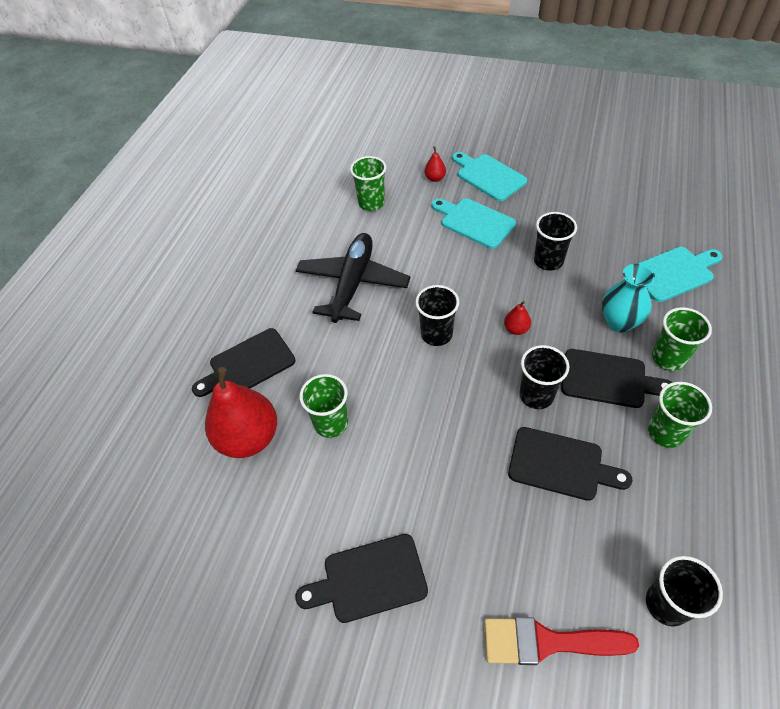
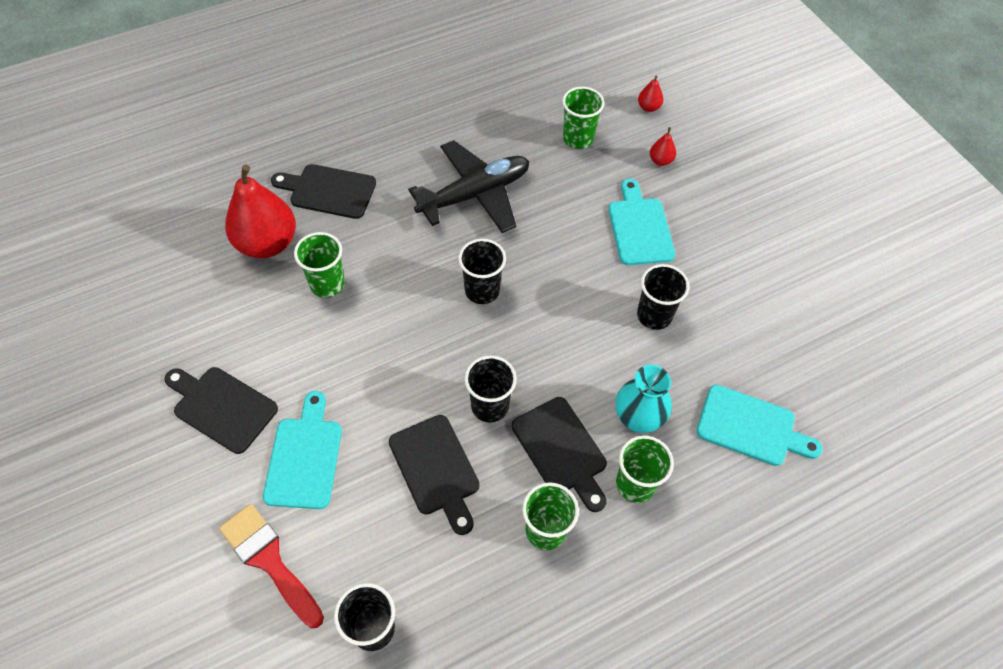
camera: 40 degrees right, 5 degrees up
turquoise cutting board [452,152,527,201] -> turquoise cutting board moved to [263,391,342,509]
red pear [504,301,531,335] -> red pear moved to [638,75,663,112]

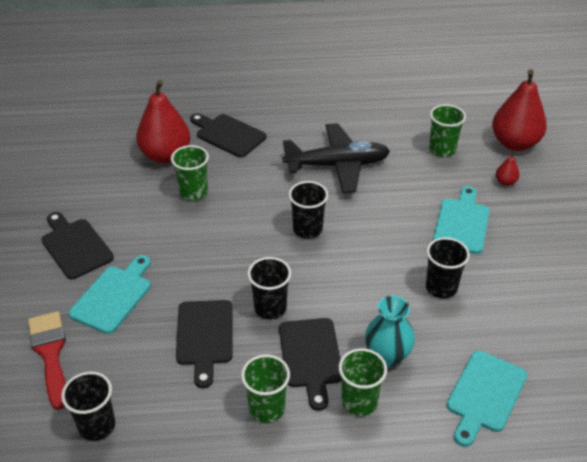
camera: 25 degrees right, 15 degrees down
red pear [638,75,663,112] -> red pear [492,69,547,151], size x2.37
turquoise cutting board [696,385,822,466] -> turquoise cutting board turned 75 degrees clockwise [447,351,527,447]

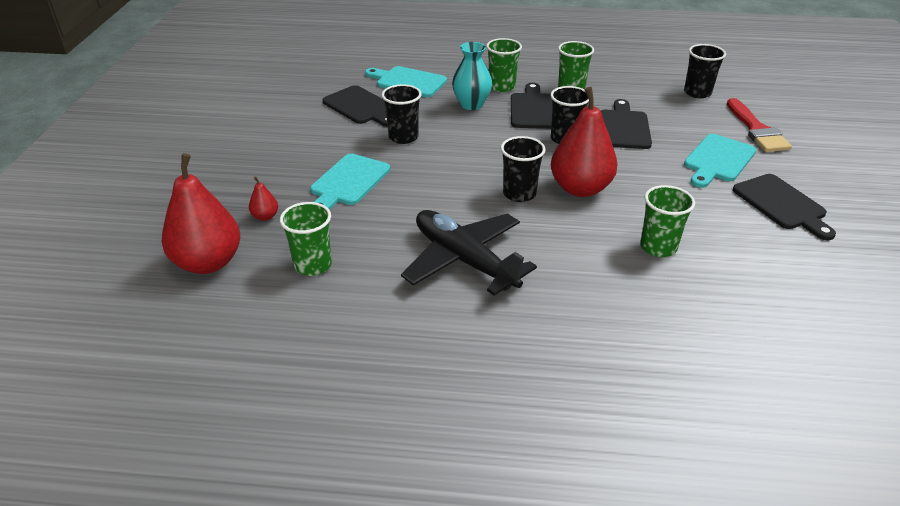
camera: 170 degrees left, 5 degrees down
red pear [136,80,190,163] -> red pear moved to [551,87,618,197]
black cutting board [190,113,266,158] -> black cutting board moved to [322,85,387,127]
black plane [283,123,390,193] -> black plane turned 45 degrees clockwise [401,210,537,296]
turquoise cutting board [447,351,527,447] -> turquoise cutting board turned 105 degrees counterclockwise [365,66,447,97]

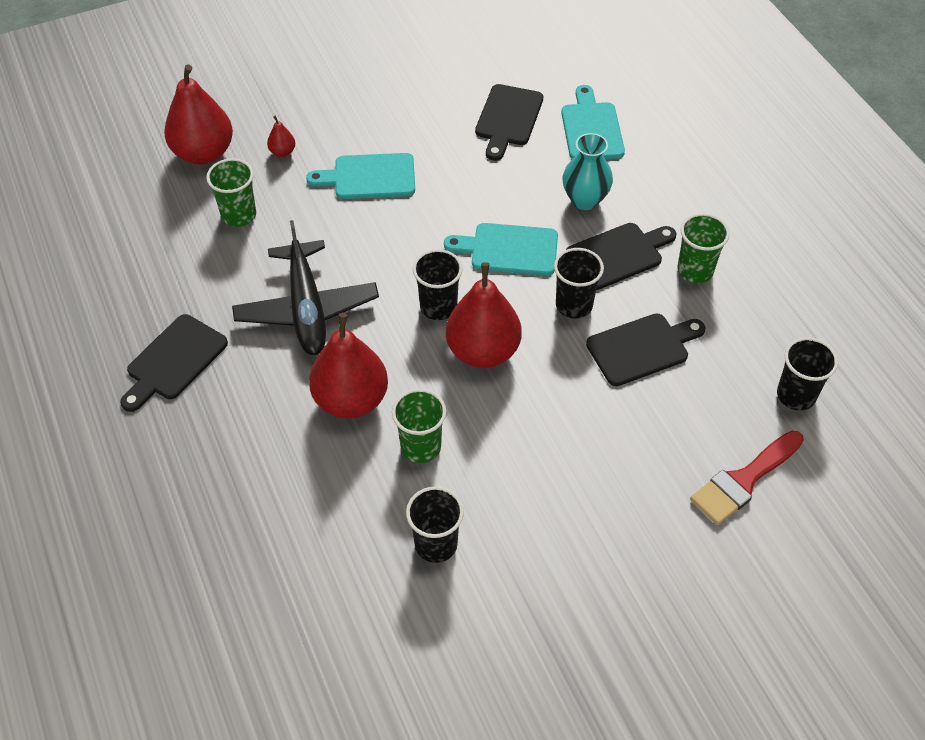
camera: 60 degrees right, 15 degrees up
black cup [382,84,422,144] -> black cup moved to [406,486,464,563]
black plane [401,210,537,296] -> black plane turned 150 degrees clockwise [232,220,379,355]
green cup [486,38,522,92] -> none
turquoise cutting board [684,134,756,188] -> turquoise cutting board moved to [444,223,558,276]
black cutting board [733,174,836,240] -> black cutting board moved to [120,314,228,412]
none -> red pear [309,313,388,419]

